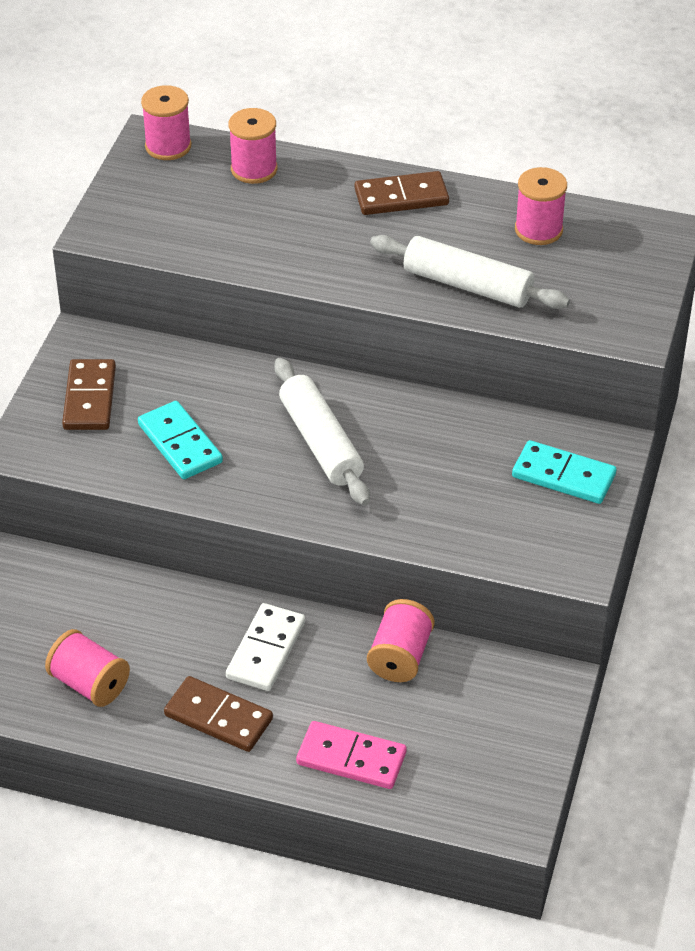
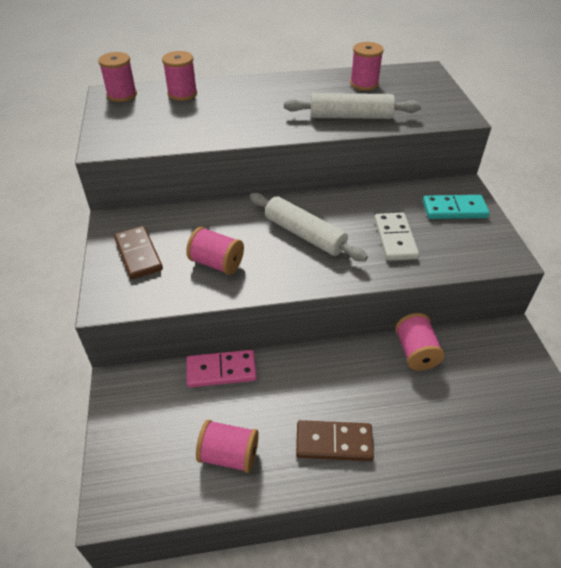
camera: 25 degrees left, 0 degrees up
turquoise domino [138,401,223,479] -> pink spool [186,227,244,275]
white domino [226,603,305,691] -> white domino moved to [374,213,419,261]
pink domino [296,721,406,789] -> pink domino moved to [187,350,257,387]
brown domino [355,171,449,215] -> none

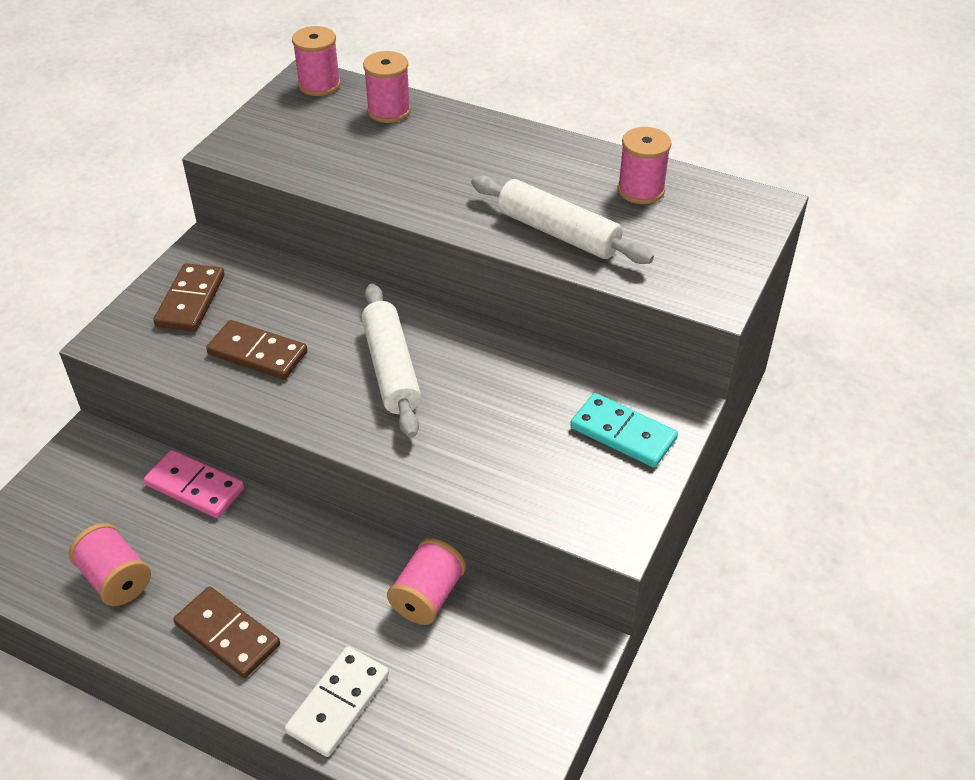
camera: 35 degrees right, 0 degrees up
pink spool [186,227,244,275] -> brown domino [206,320,307,380]
white domino [374,213,419,261] -> white domino moved to [285,646,389,757]

